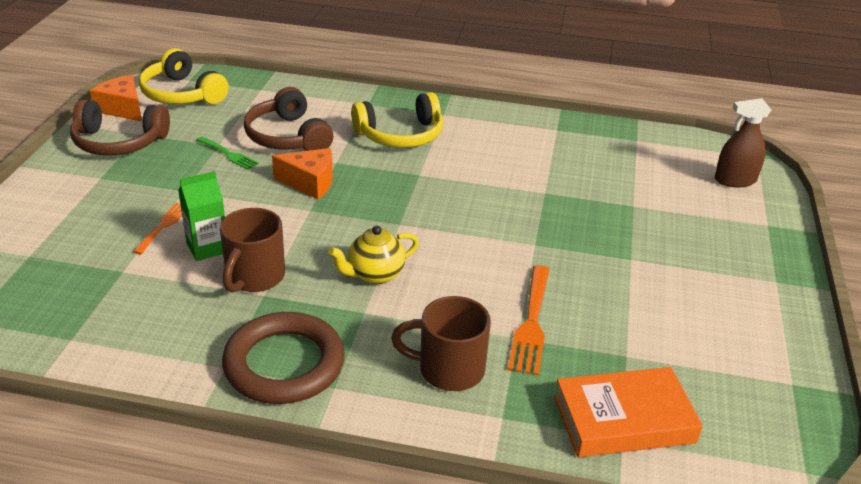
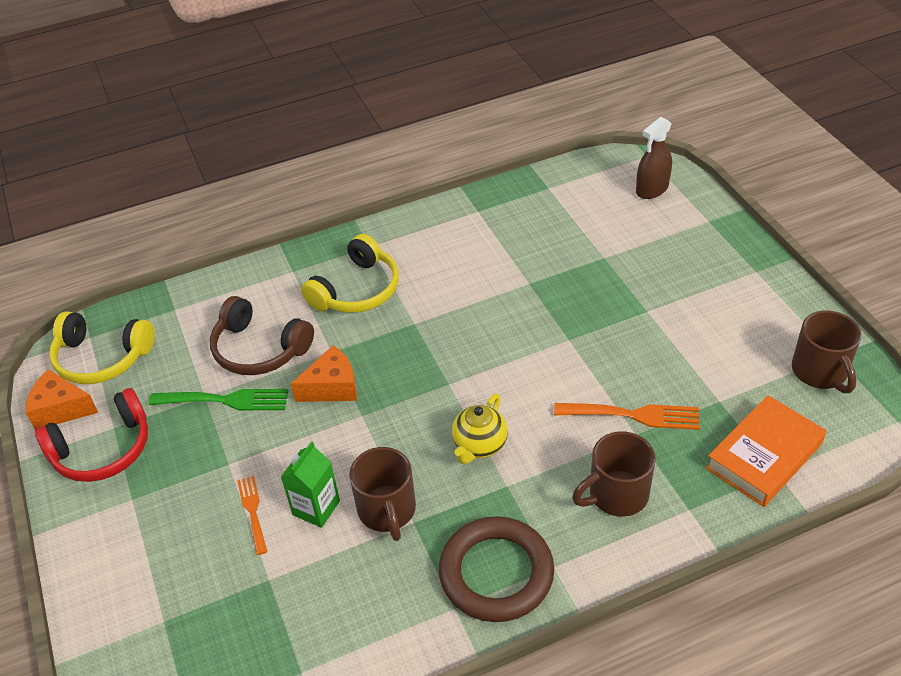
camera: 30 degrees left, 10 degrees up
brown headphones [70,100,170,155] -> red headphones [35,388,148,482]
green fork [196,137,259,170] -> green fork [149,389,289,411], size x1.62
orange fork [508,265,550,376] -> orange fork turned 60 degrees counterclockwise [554,403,700,430]
none -> brown mug [792,311,861,393]

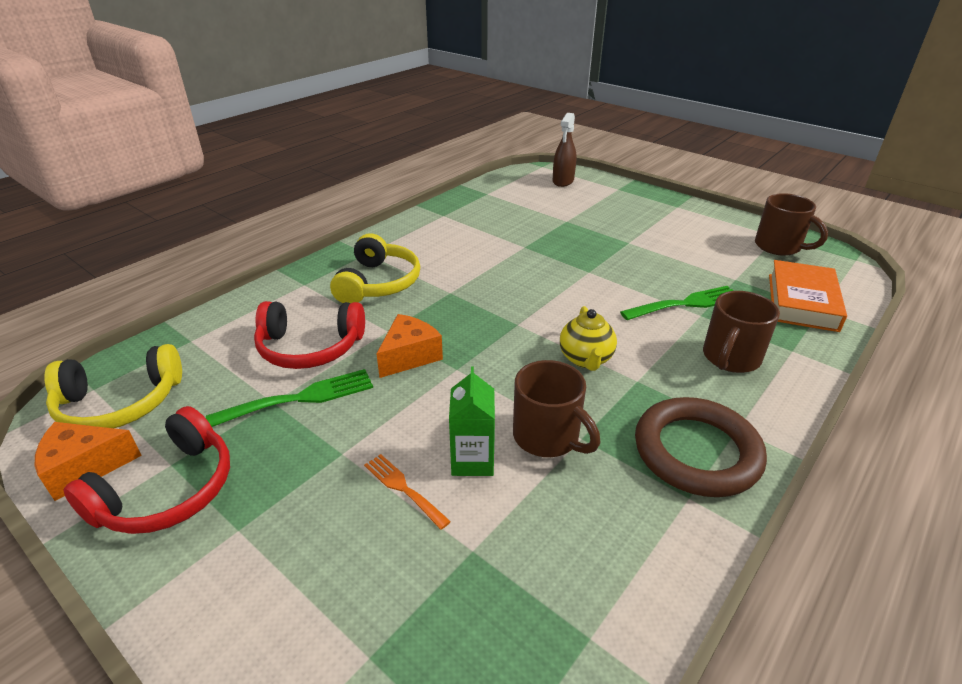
camera: 30 degrees left, 10 degrees down
brown headphones [210,296,314,375] -> red headphones [254,301,365,369]
orange fork [554,403,700,430] -> green fork [620,286,734,320]

